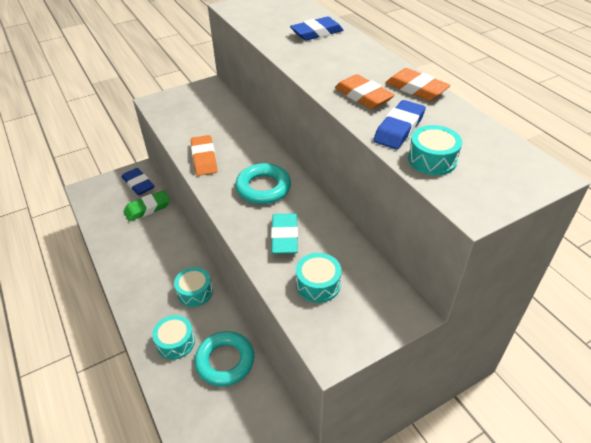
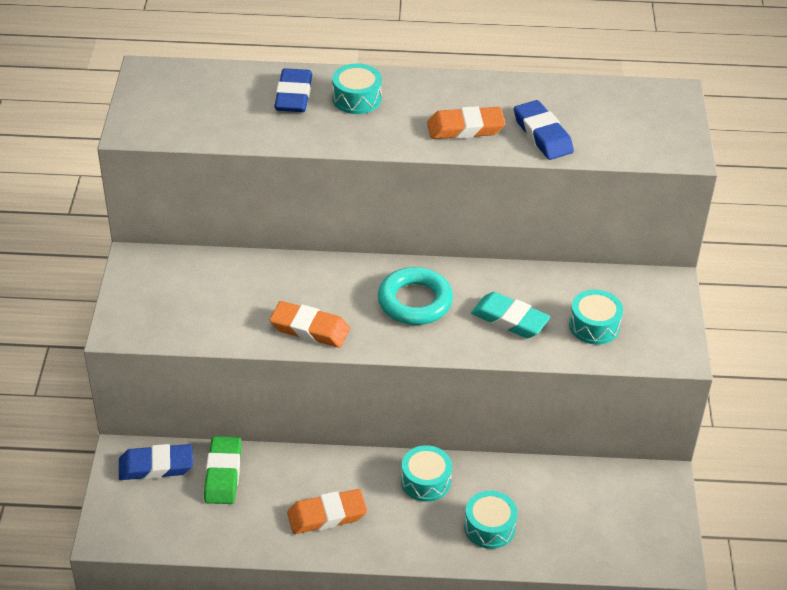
camera: 60 degrees left, 0 degrees up
turquoise ring [195,331,254,386] -> none
orange eraser [386,68,451,101] -> orange eraser moved to [287,489,367,534]
turquoise drum [408,125,462,175] -> turquoise drum moved to [332,63,382,114]

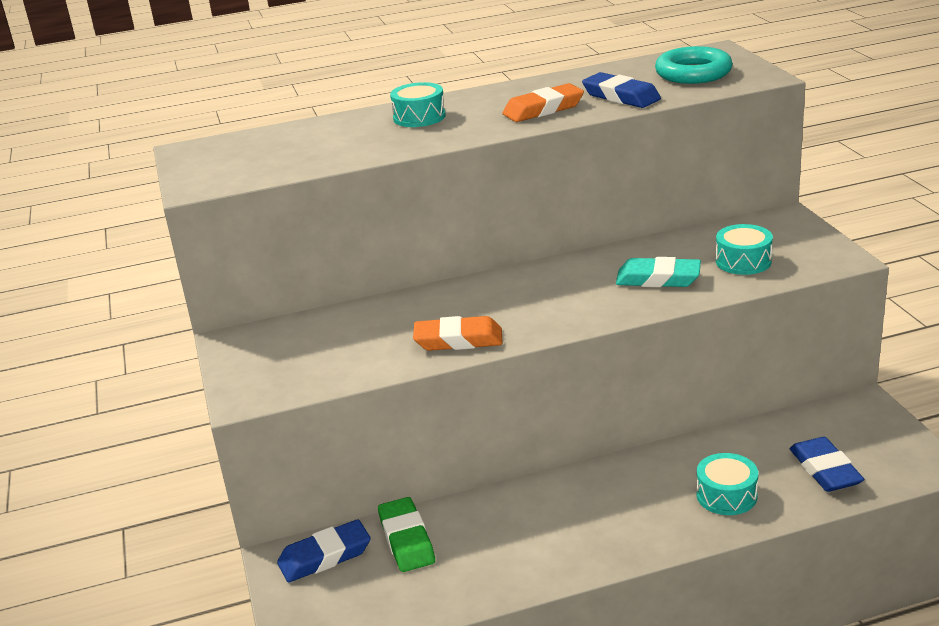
camera: 15 degrees left, 15 degrees down
blue eraser [274,68,312,112] -> blue eraser moved to [790,437,864,492]
orange eraser [287,489,367,534] -> none
turquoise ring [378,267,453,325] -> turquoise ring moved to [655,46,733,84]
turquoise drum [401,445,452,502] -> none

